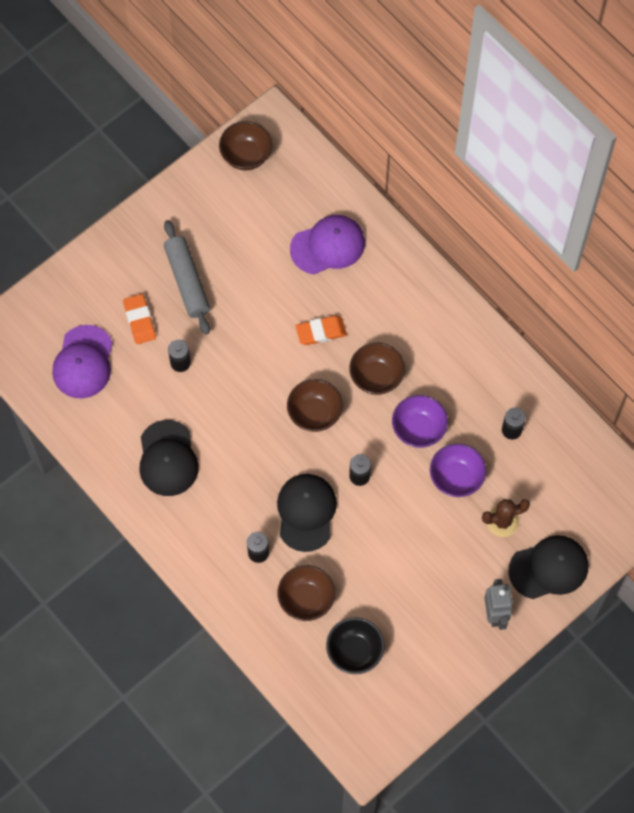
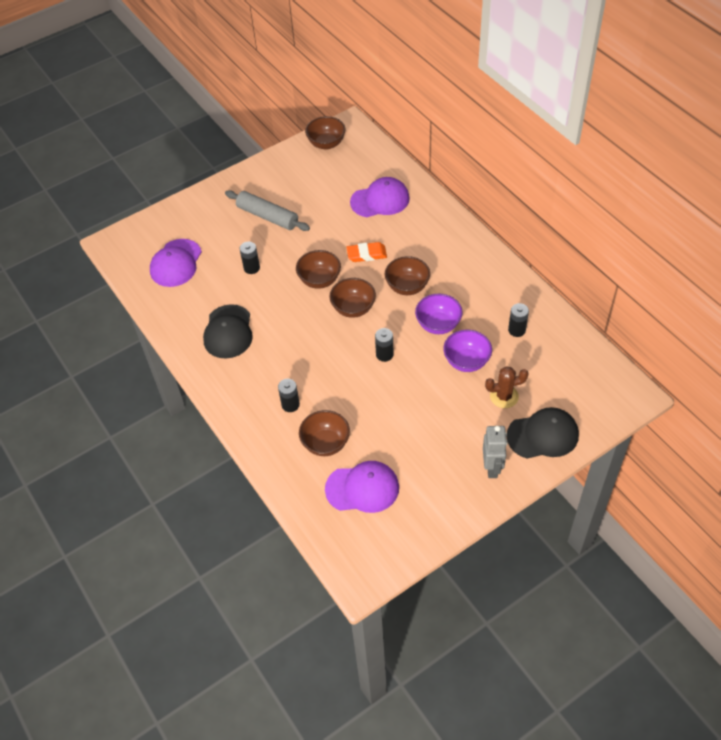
camera: 10 degrees right, 15 degrees down
orange eraser [123,294,156,344] -> none
grey rolling pin [164,220,210,335] -> grey rolling pin turned 45 degrees counterclockwise [225,190,310,231]
black cap [277,474,337,552] -> none
black bowl [326,617,384,674] -> purple cap [325,461,399,513]
none -> brown bowl [296,250,341,289]

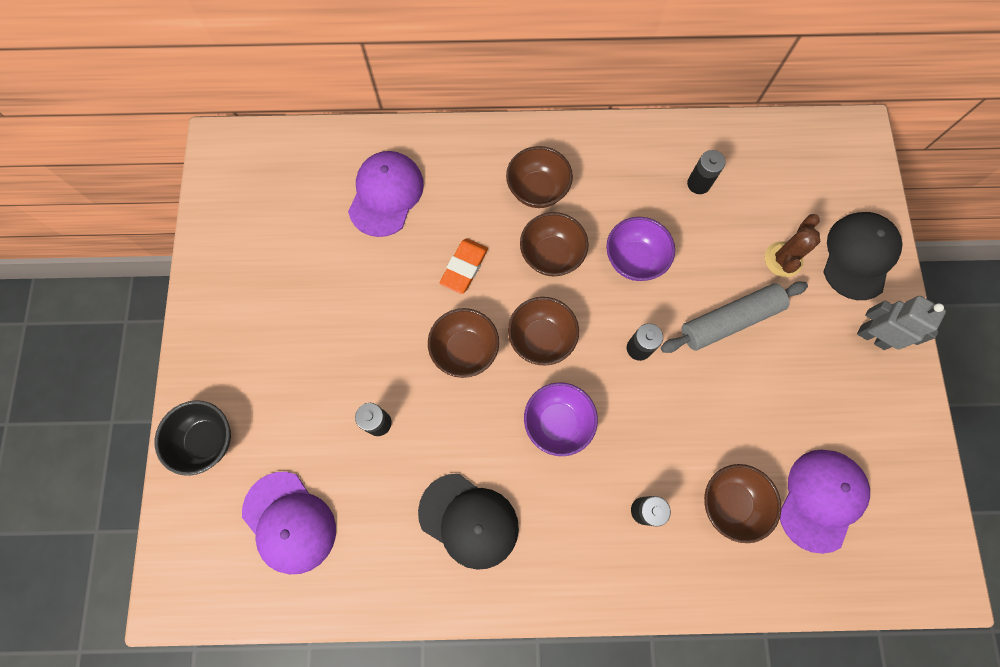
camera: 60 degrees left, 20 degrees up
grey rolling pin [225,190,310,231] -> grey rolling pin moved to [661,282,808,353]
brown bowl [305,116,346,150] -> brown bowl moved to [506,146,573,208]
purple bowl [443,330,492,372] -> purple bowl moved to [524,382,598,456]
none -> black bowl [155,400,231,476]

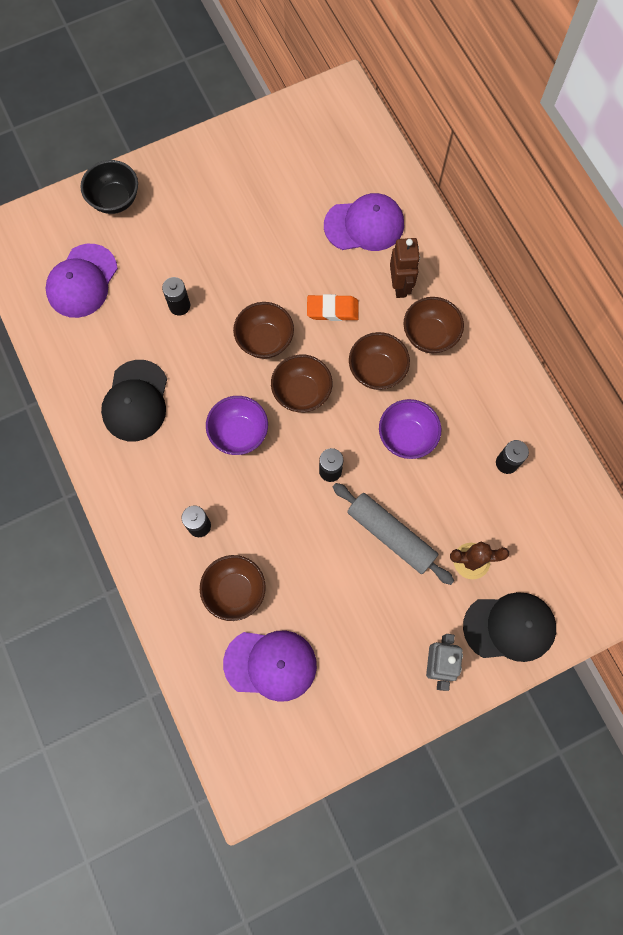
camera: 65 degrees right, 0 degrees up
none -> brown robot [390,238,420,298]

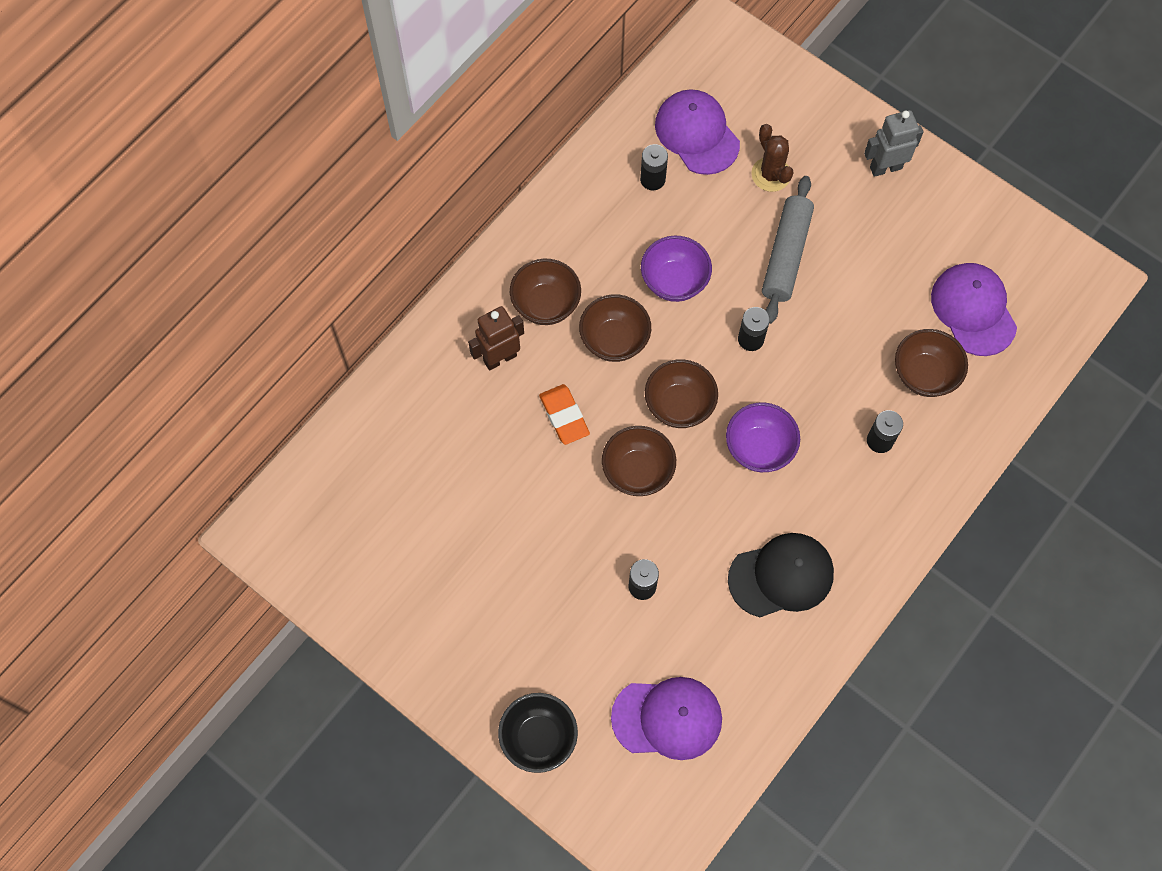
camera: 115 degrees left, 5 degrees down
purple cap [324,193,404,251] -> purple cap moved to [655,89,740,175]
black cap [463,592,556,662] -> none

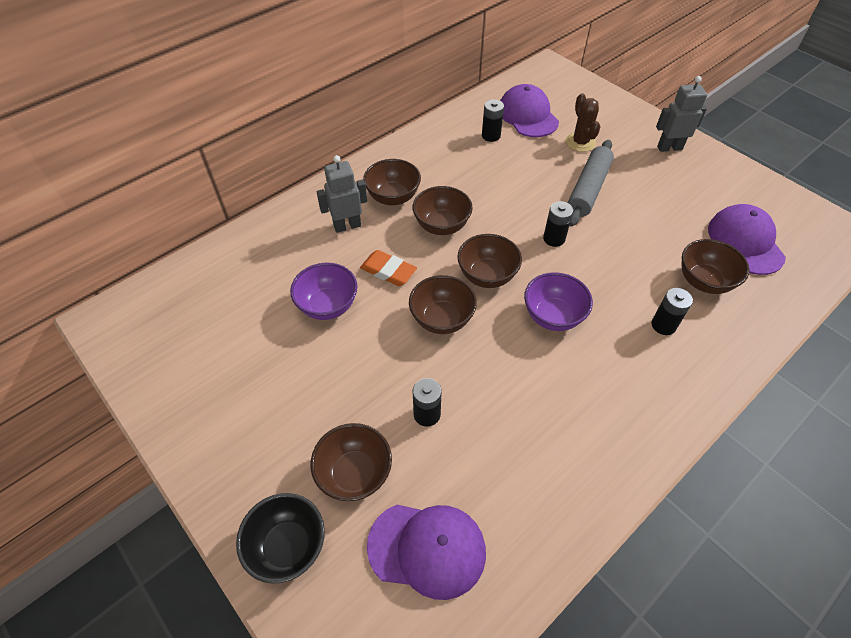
camera: 10 degrees right, 15 degrees down
brown robot [468,306,524,370] -> grey robot [317,155,367,233]
orange eraser [539,384,590,445] -> orange eraser turned 45 degrees counterclockwise [360,250,417,286]
purple bowl [641,236,712,302] -> purple bowl moved to [290,263,357,320]
black cap [728,533,834,617] -> none
none -> brown bowl [311,423,392,501]

